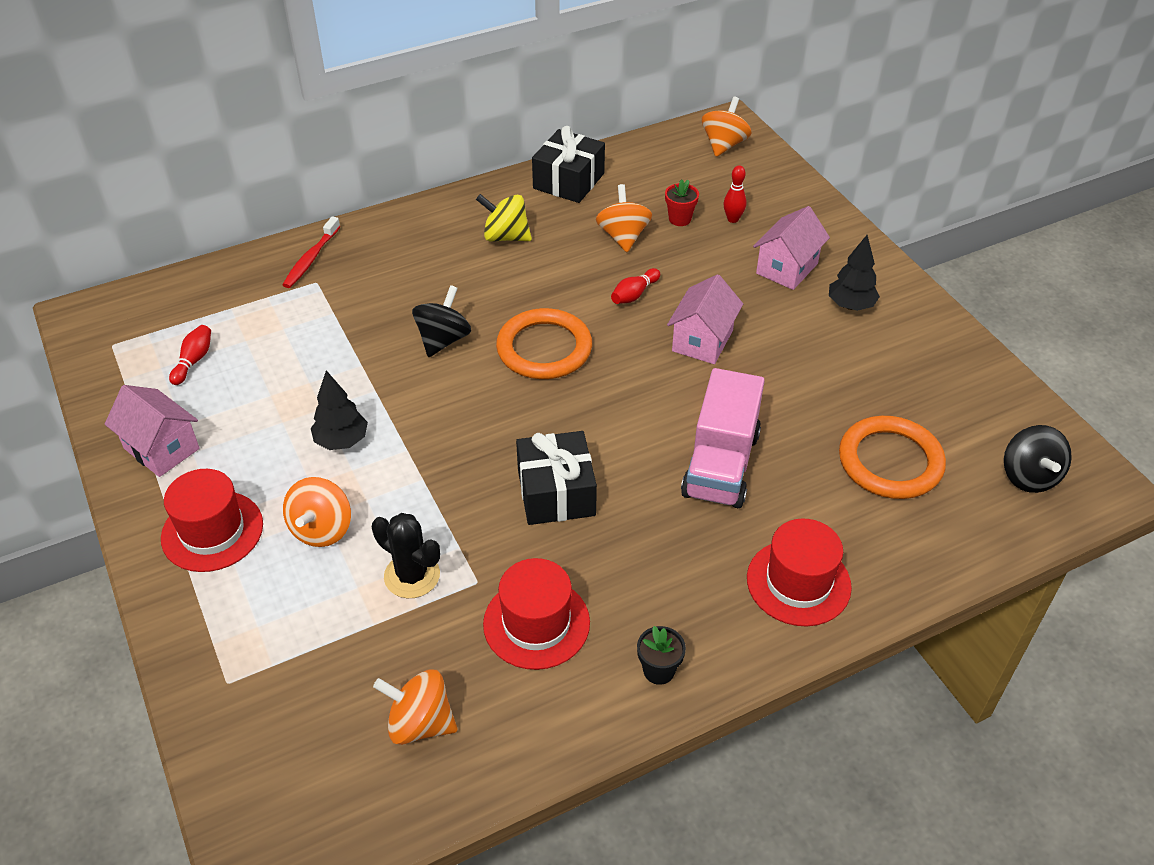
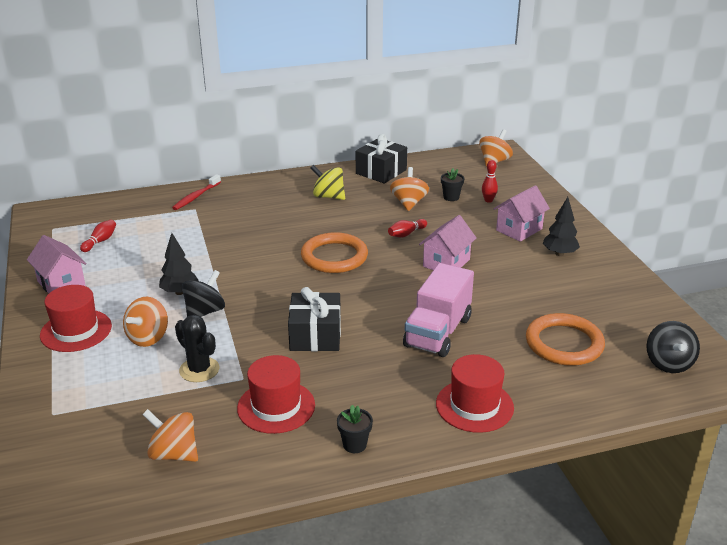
camera: 10 degrees right, 15 degrees down
black spinning top [412,285,471,357] -> black spinning top moved to [182,270,225,317]
red flower pot [665,179,699,226] -> black flower pot [441,168,464,201]

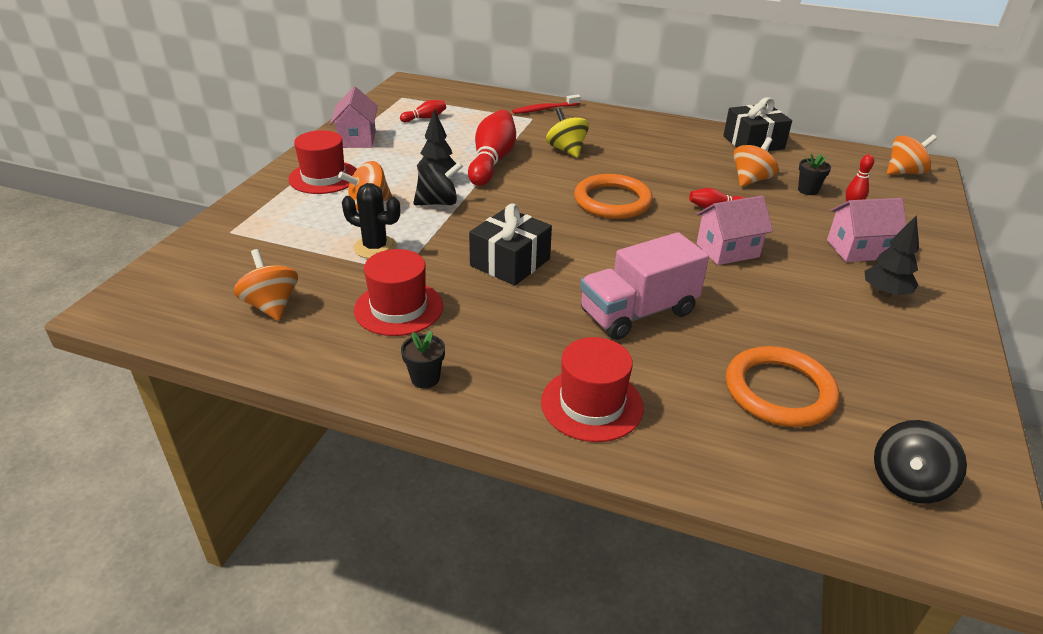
camera: 35 degrees right, 5 degrees up
black cactus [175,315,219,382] -> black cactus turned 60 degrees counterclockwise [342,183,400,259]
yellow spinning top [310,164,345,200] -> yellow spinning top moved to [546,108,589,158]
none -> red bowling pin [468,110,516,186]

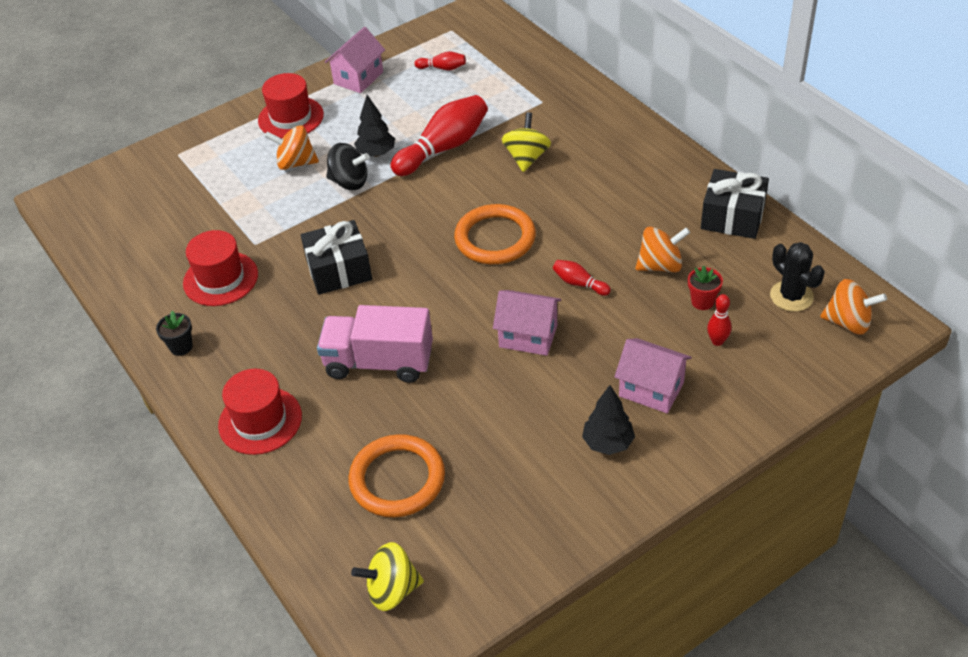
camera: 40 degrees right, 10 degrees up
orange spinning top [233,249,298,321] -> none
black cactus [342,183,400,259] -> black cactus moved to [770,242,825,312]
red toothbrush [512,94,581,114] -> none
black flower pot [798,153,831,195] -> red flower pot [688,266,723,310]
black spinning top [874,420,967,503] -> yellow spinning top [351,542,424,611]

